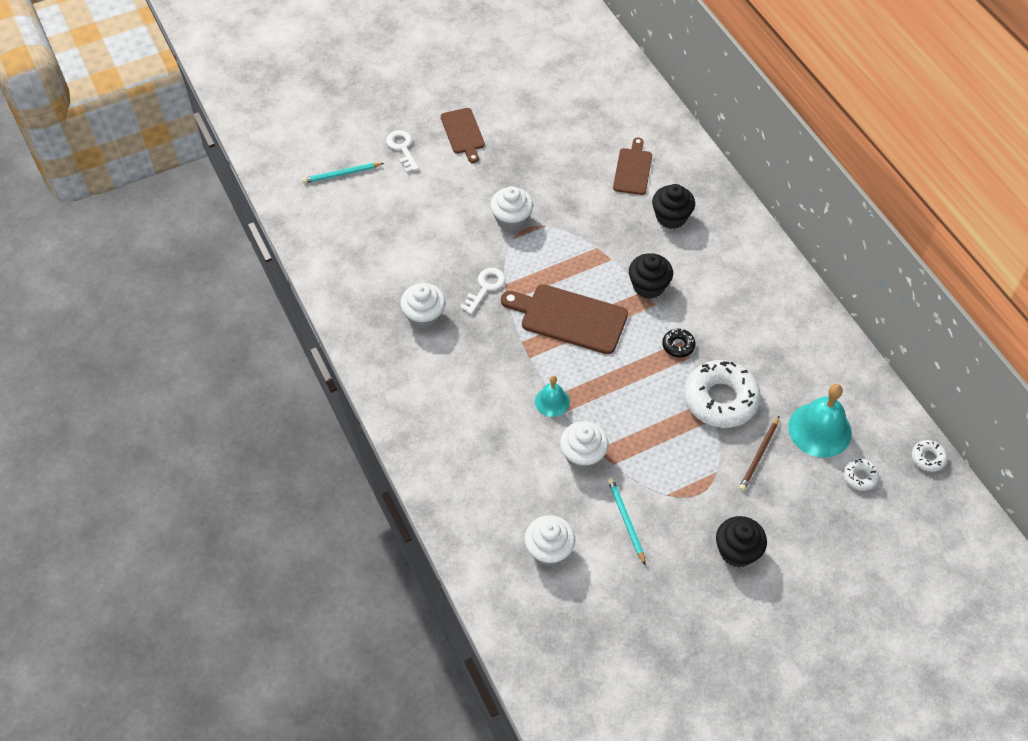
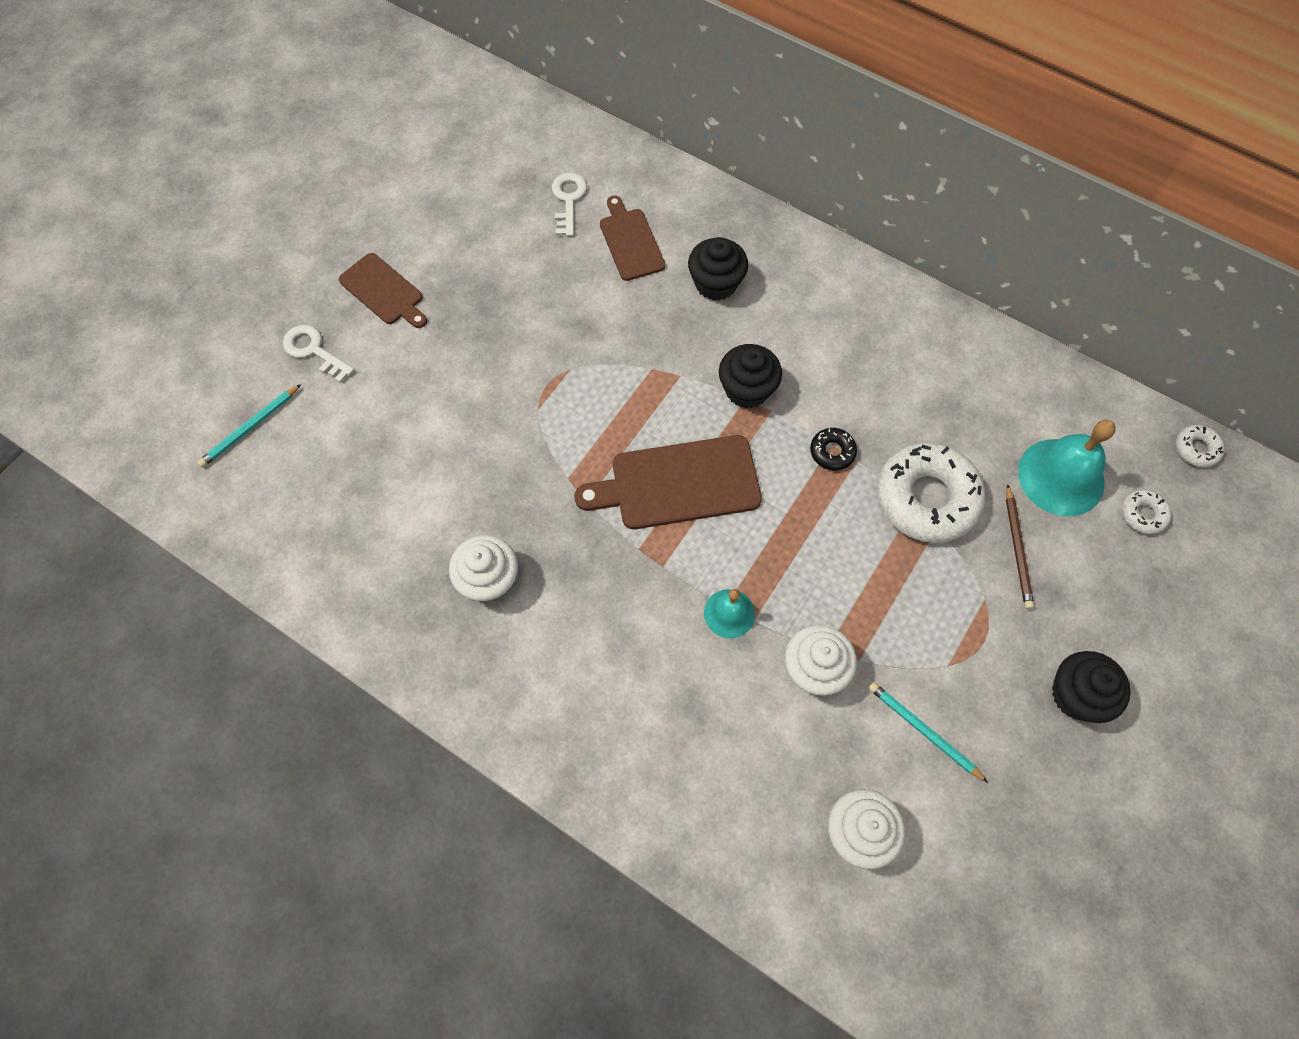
camera: 30 degrees left, 10 degrees up
white key [460,268,506,314] -> white key moved to [552,173,587,237]
white cupcake [490,186,533,231] -> none

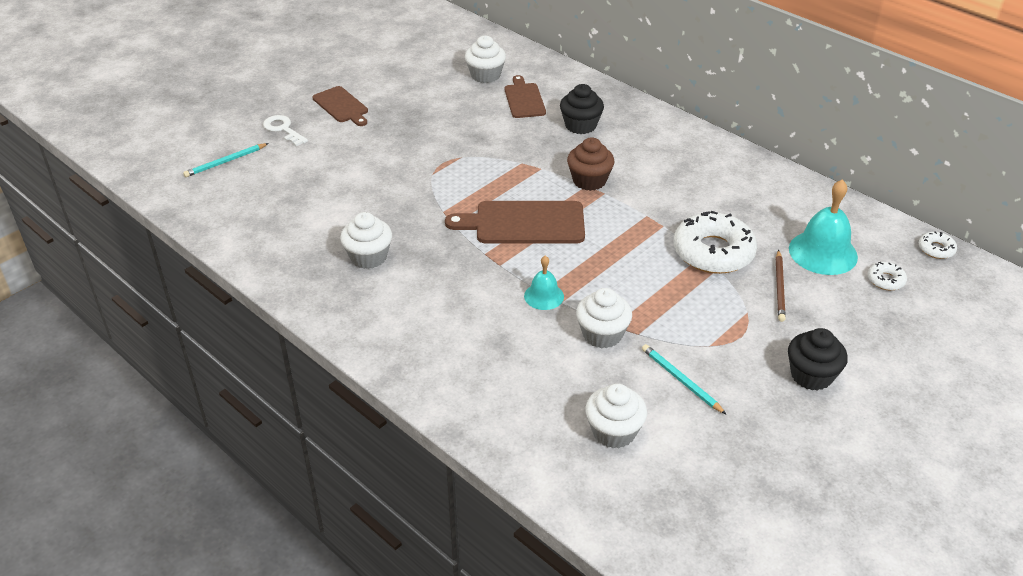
camera: 10 degrees right, 25 degrees down
white key [552,173,587,237] -> white cupcake [465,35,506,83]
black cupcake [719,344,782,409] -> brown cupcake [567,138,614,191]
black donut [810,428,857,470] -> none

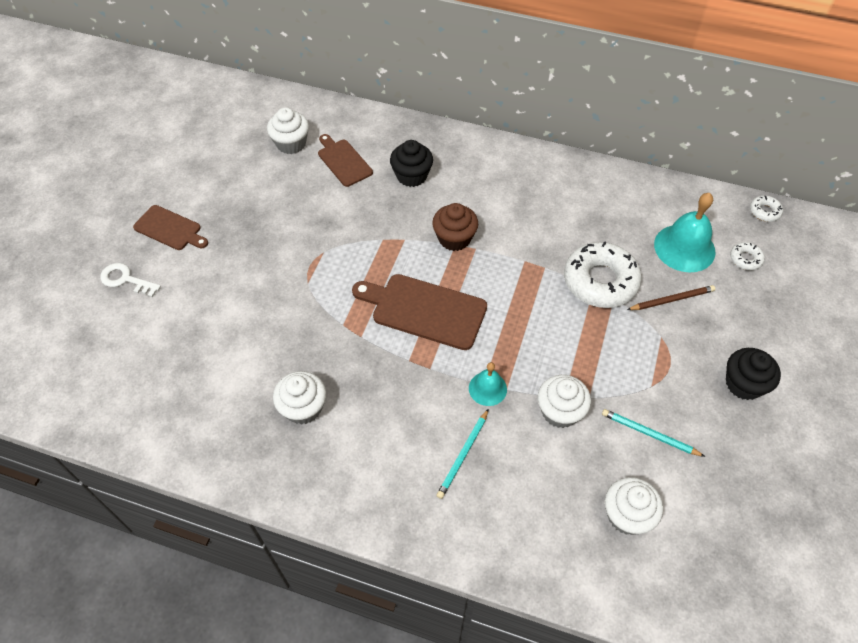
camera: 25 degrees left, 15 degrees up
turquoise pencil [183,143,269,177] -> turquoise pencil moved to [436,409,488,499]
brown cutting board [445,201,585,244] -> brown cutting board turned 45 degrees clockwise [352,274,487,350]
brown pencil [776,250,786,322] -> brown pencil turned 90 degrees counterclockwise [627,285,715,310]

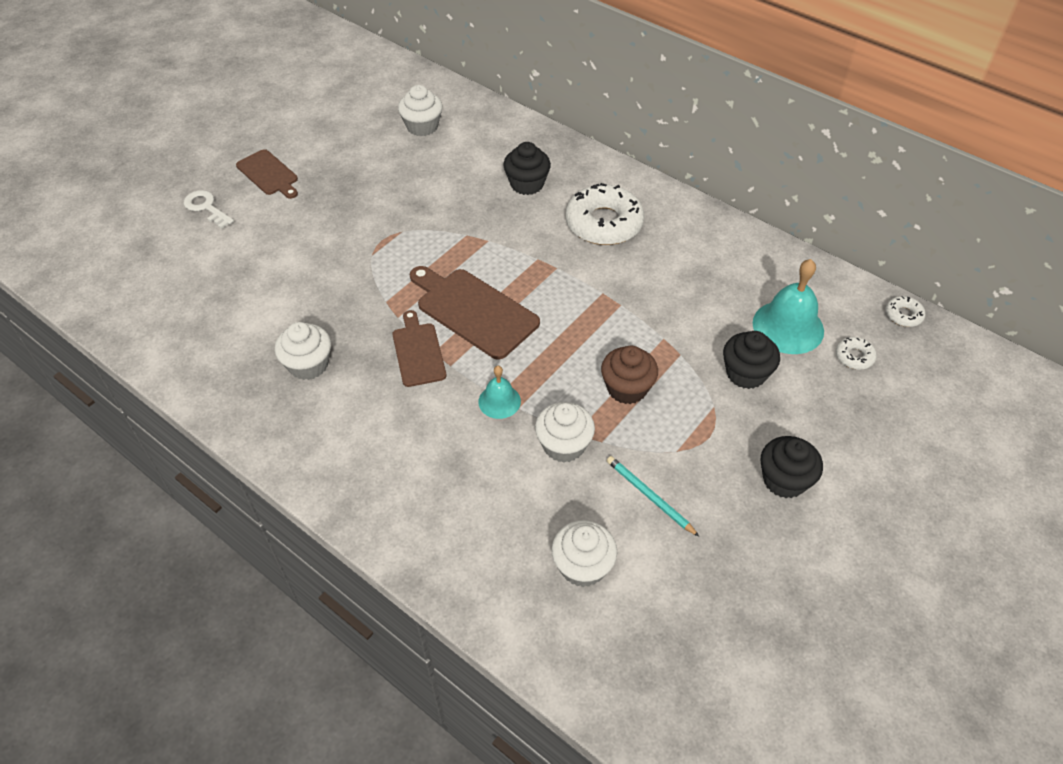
camera: 20 degrees right, 5 degrees down
brown cutting board [318,134,373,187] -> brown cutting board moved to [392,310,447,387]
brown cupcake [432,203,478,251] -> brown cupcake moved to [601,346,658,404]
turquoise pencil [436,409,488,499] -> none
white donut [564,241,642,308] -> white donut moved to [566,183,644,245]
brown pencil [627,285,715,310] -> black cupcake [723,331,780,389]

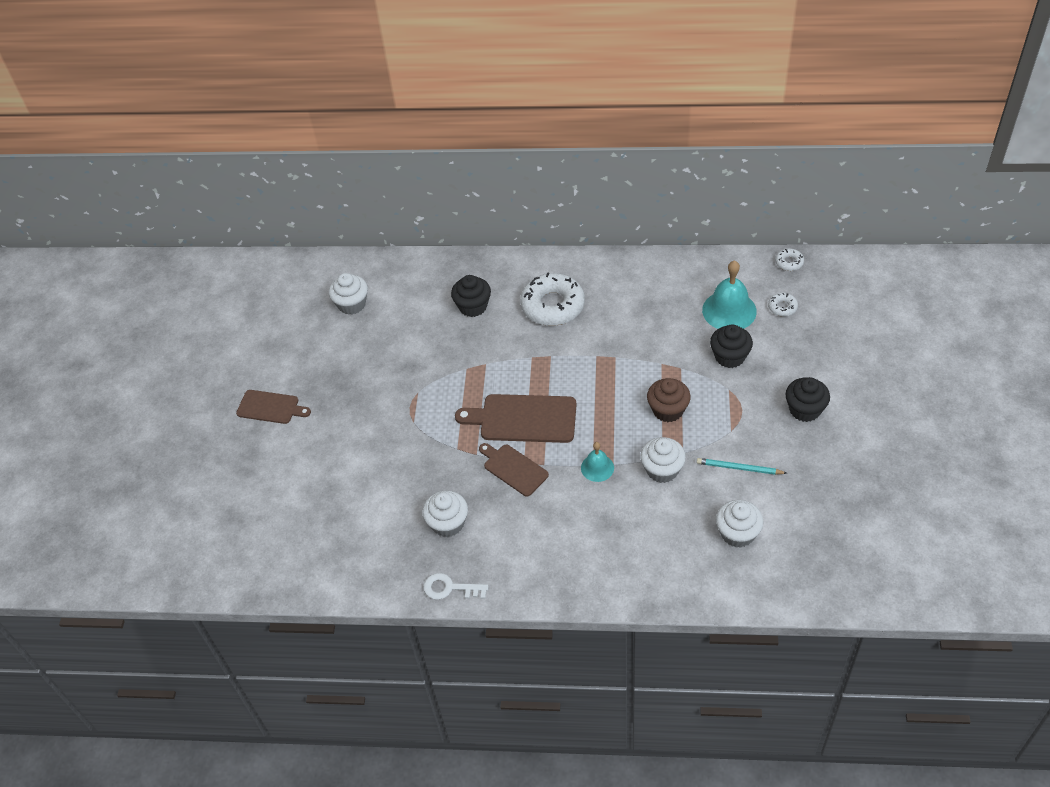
camera: 30 degrees left, 0 degrees up
white key [184,190,234,229] -> white key moved to [424,573,489,600]

